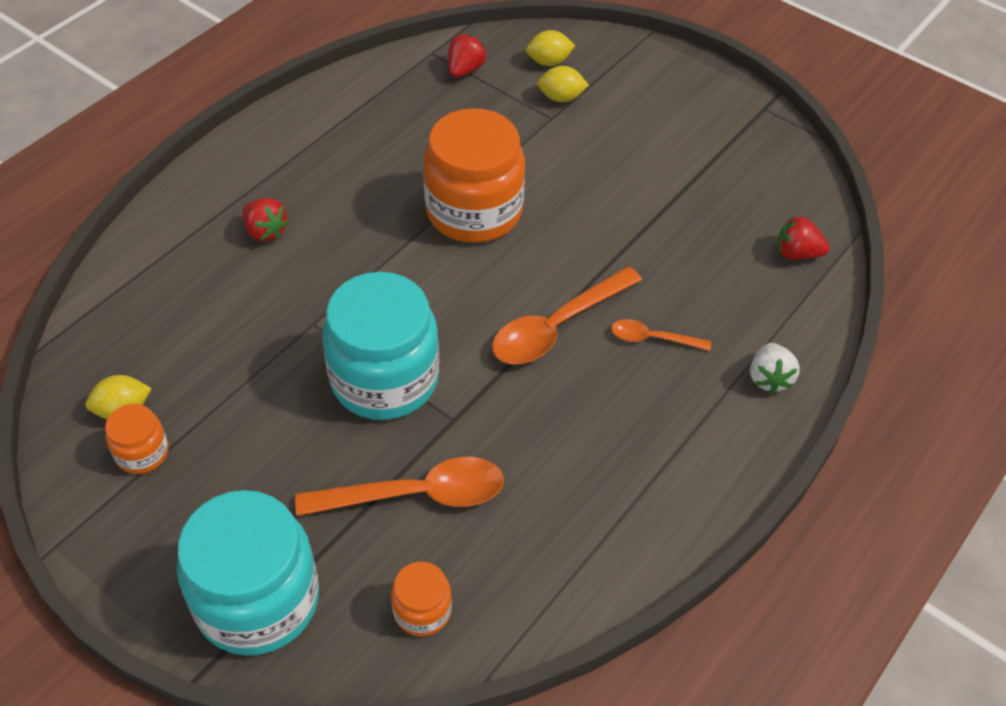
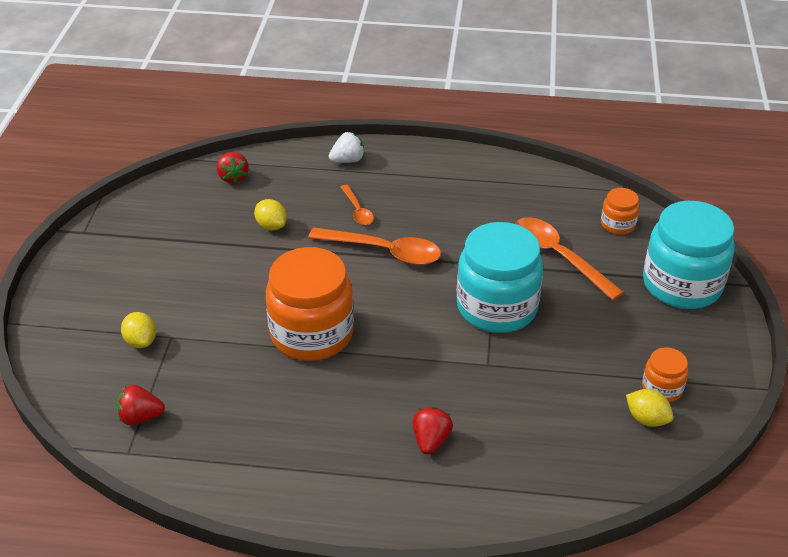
camera: 120 degrees left, 10 degrees down
yellow lemon [526,30,575,66] -> yellow lemon moved to [254,199,287,231]

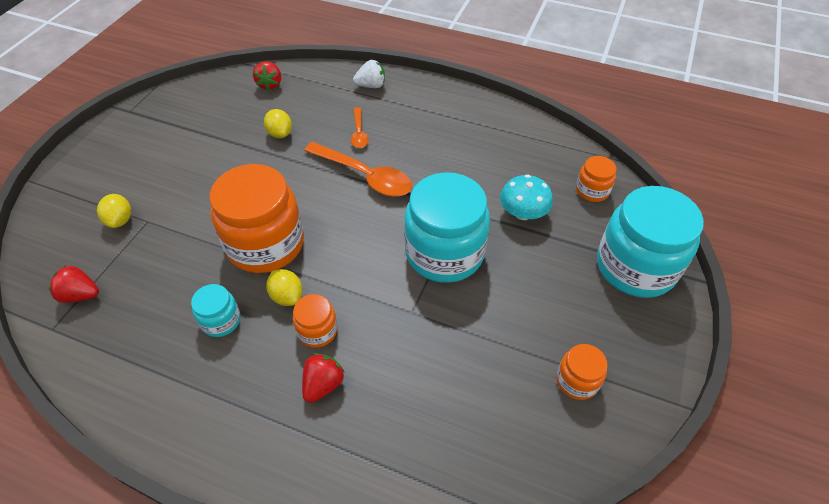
camera: 15 degrees right, 10 degrees up
orange spoon [515,217,624,300] -> turquoise mushroom [500,174,553,220]
yellow lemon [626,389,673,427] -> yellow lemon moved to [266,269,303,306]
none -> turquoise jar [191,284,241,337]
none -> orange jar [293,294,338,348]

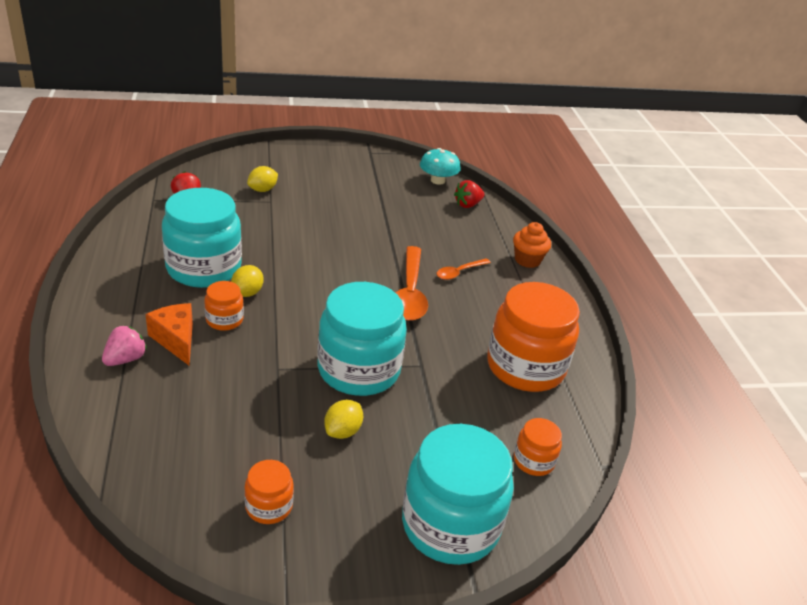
camera: 55 degrees right, 15 degrees down
turquoise jar [191,284,241,337] -> turquoise jar [162,188,242,288], size x2.14
orange jar [210,164,304,273] -> orange jar moved to [487,282,580,392]
yellow lemon [264,109,292,138] -> yellow lemon moved to [324,400,363,439]
red strawberry [302,353,345,403] -> orange cheese [145,303,193,365]
white strawberry [353,60,385,88] -> orange cupcake [513,222,551,268]
turquoise mushroom [500,174,553,220] -> turquoise mushroom moved to [420,148,461,185]
none -> pink strawberry [102,325,147,366]

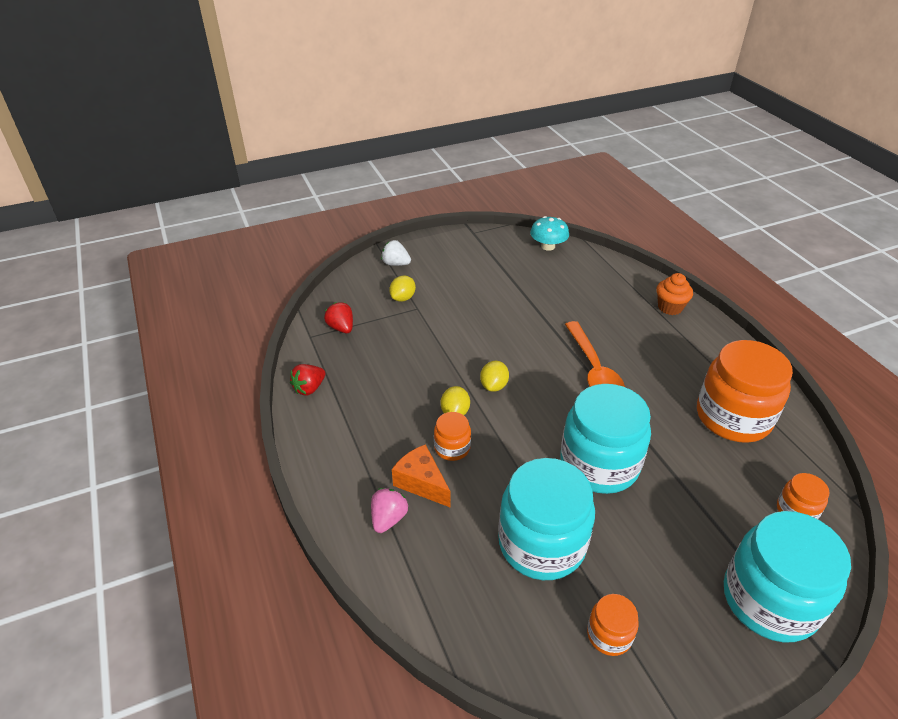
camera: 10 degrees left, 5 degrees up
turquoise jar [162,188,242,288] -> turquoise jar moved to [498,458,595,580]
yellow lemon [324,400,363,439] -> yellow lemon moved to [480,361,509,392]
orange spoon [437,258,491,280] -> none
red strawberry [454,180,484,208] -> red strawberry moved to [290,364,326,395]
none -> white strawberry [381,240,411,266]

